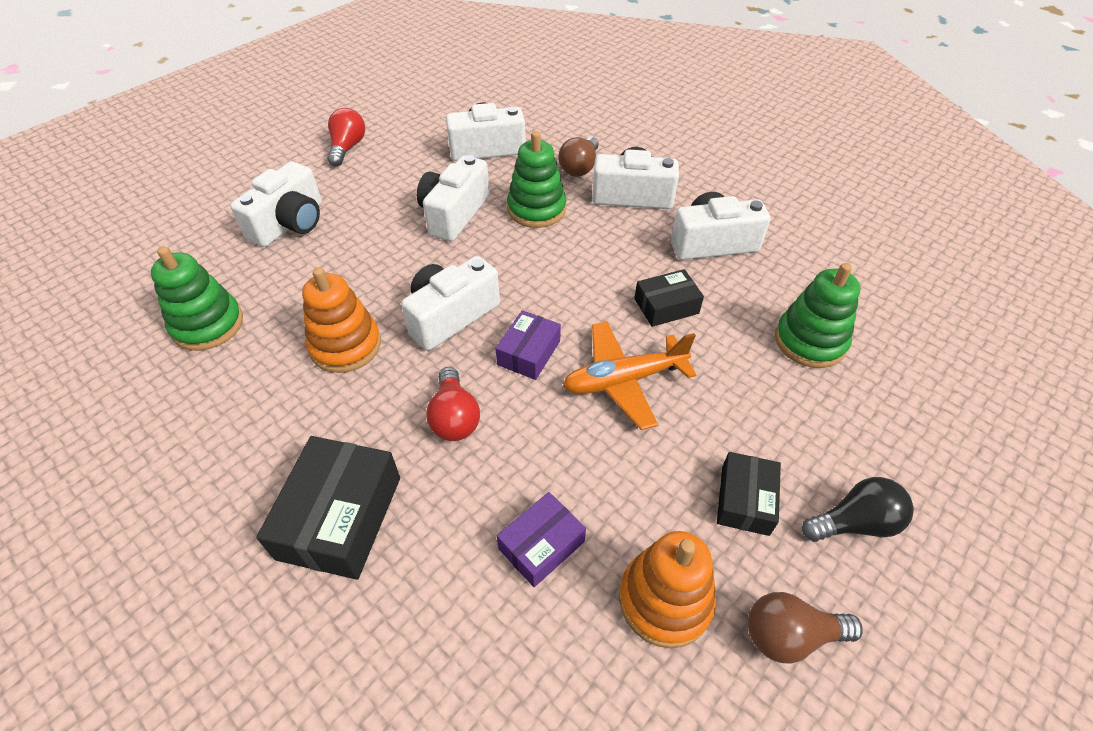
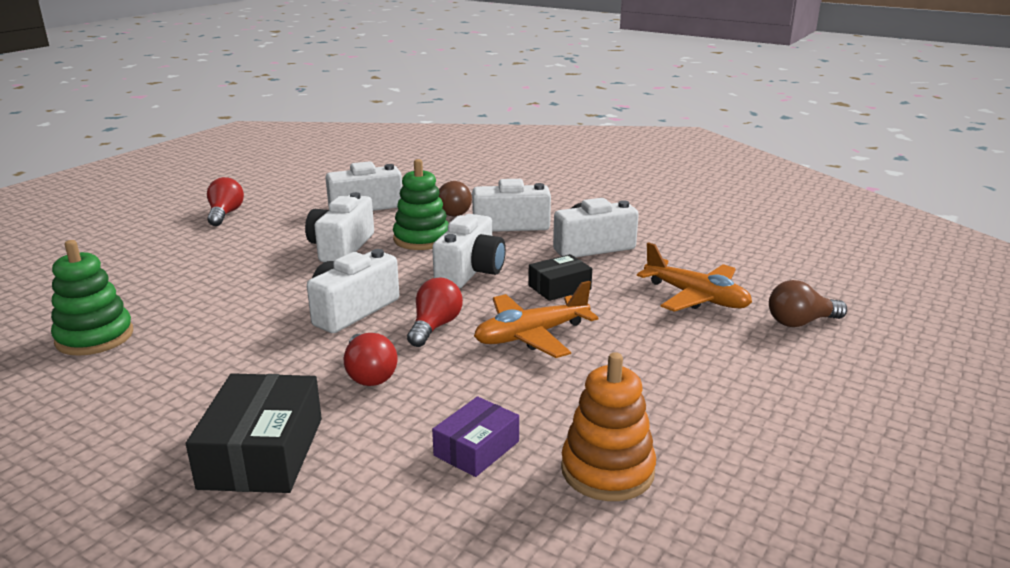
camera: 10 degrees left, 25 degrees down
white camera [230,161,322,247] -> white camera moved to [432,214,506,288]
orange stacking toy [302,267,381,373] -> none
purple box [495,310,561,380] -> red light bulb [407,277,463,347]
black box [717,452,781,536] -> none
brown light bulb [748,592,863,664] -> brown light bulb moved to [769,280,847,327]
green stacking toy [775,263,860,368] -> orange plane [637,242,752,312]
black light bulb [802,477,914,542] -> none

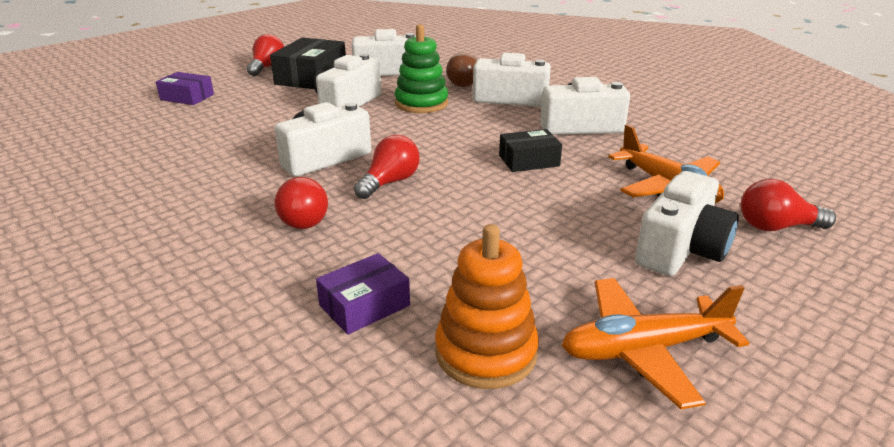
camera: 15 degrees right, 5 degrees up
green stacking toy [51,240,133,356] -> none
black box [186,373,322,493] -> black box moved to [270,38,346,89]
white camera [432,214,506,288] -> white camera moved to [635,171,739,276]
orange plane [474,281,598,358] -> orange plane moved to [561,278,749,409]
brown light bulb [769,280,847,327] -> red light bulb [741,179,836,231]
none -> purple box [156,72,214,105]

